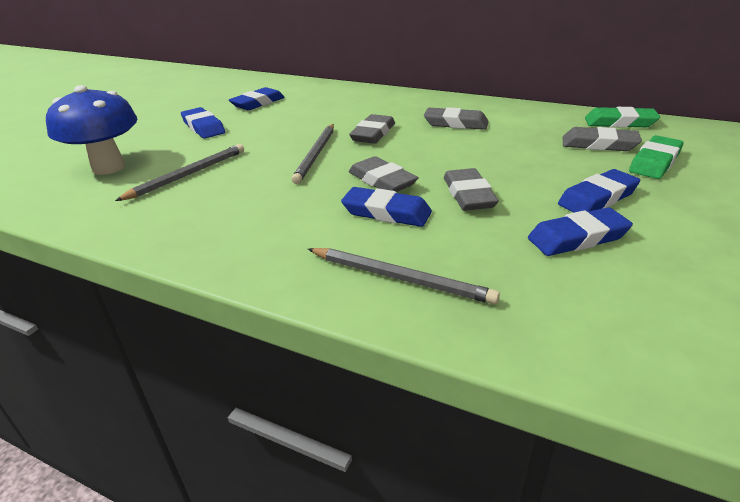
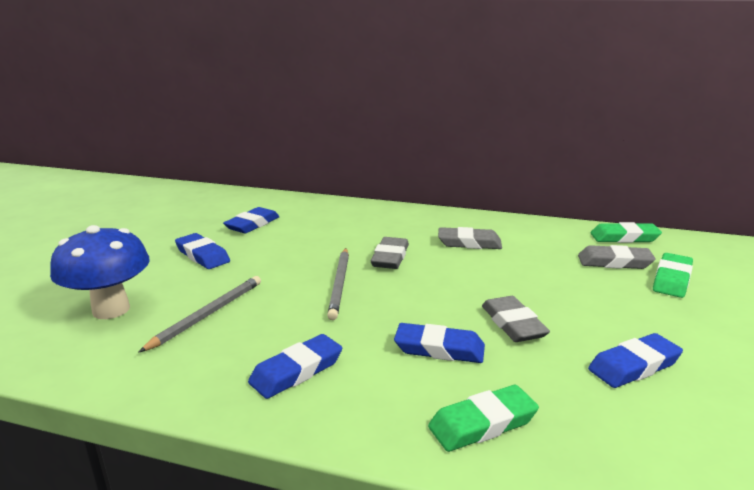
camera: 10 degrees left, 10 degrees down
grey pencil [308,248,500,305] -> green eraser [428,385,539,452]
grey eraser [349,156,419,192] -> none
blue eraser [558,169,640,213] -> blue eraser moved to [248,334,342,399]

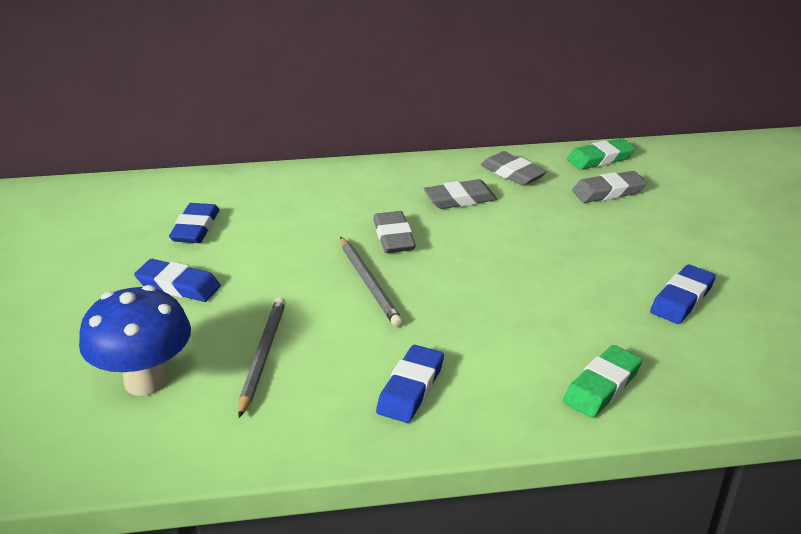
camera: 25 degrees left, 10 degrees up
blue eraser [394,323,485,363] -> none
grey eraser [482,296,550,342] -> grey eraser moved to [481,151,547,186]
green eraser [653,253,693,298] -> none

